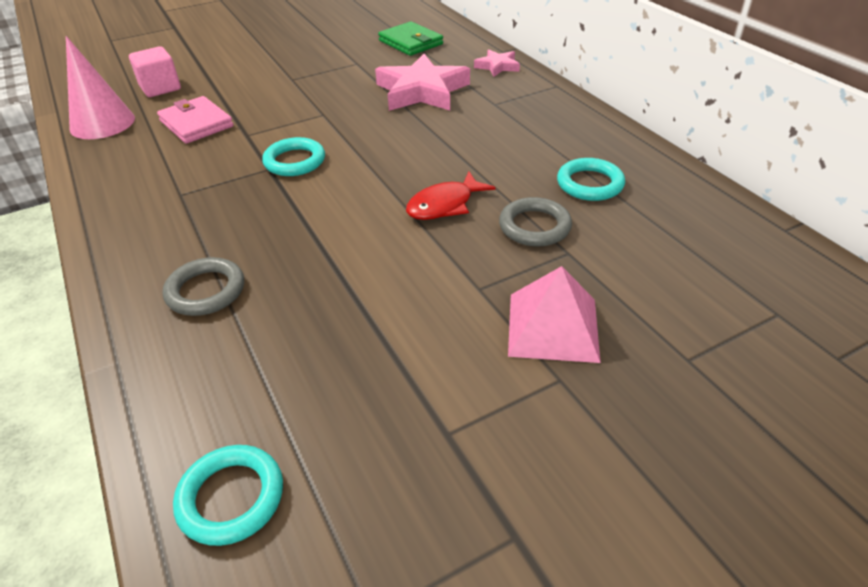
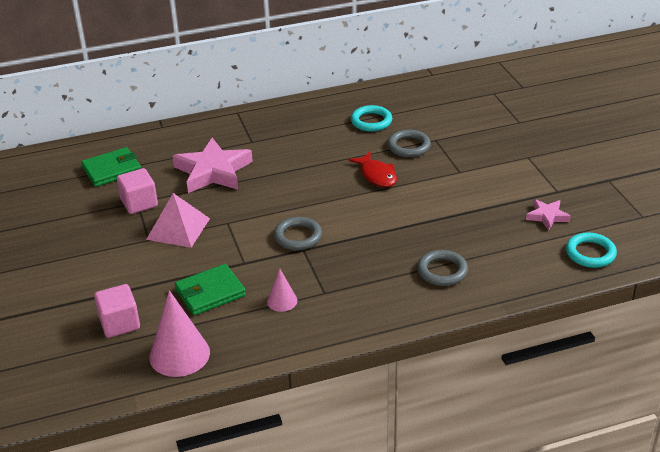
camera: 80 degrees left, 5 degrees down
pink wallet [157,96,234,144] -> green wallet [175,264,246,315]
turquoise ring [262,137,325,176] -> grey ring [274,217,322,250]
pink star [474,49,520,77] -> pink star moved to [526,199,571,230]
pink pyramid [508,266,601,363] -> pink pyramid moved to [146,193,210,248]
none -> pink cube [117,168,158,214]
none -> pink cone [267,269,297,312]

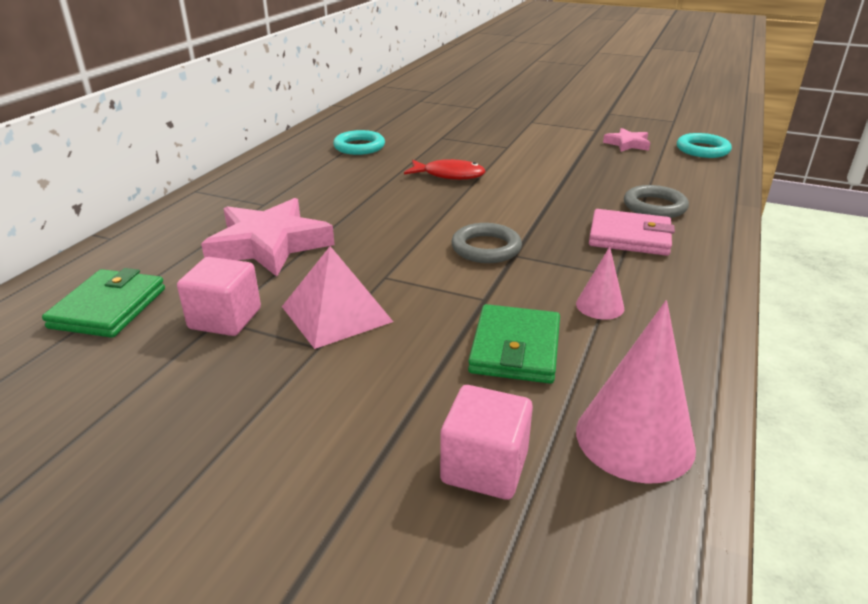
camera: 50 degrees left, 5 degrees down
grey ring [387,130,431,157] -> none
none -> pink wallet [589,209,675,256]

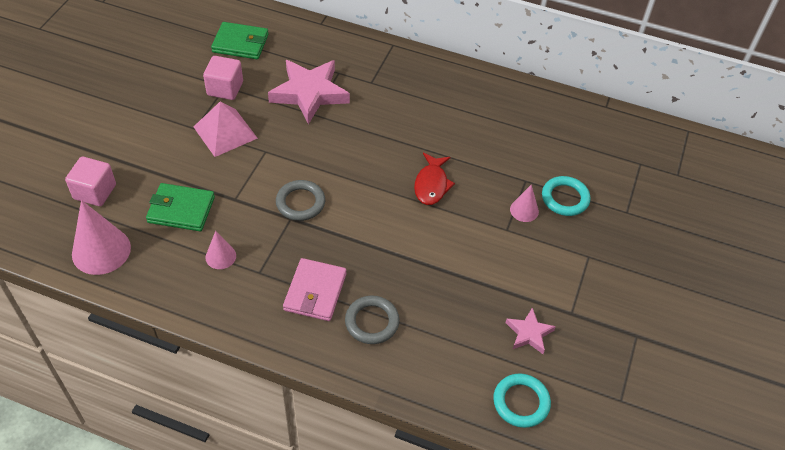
camera: 85 degrees right, 20 degrees up
turquoise ring [333,130,385,155] -> turquoise ring moved to [542,176,591,216]
none -> pink cone [510,185,539,222]

